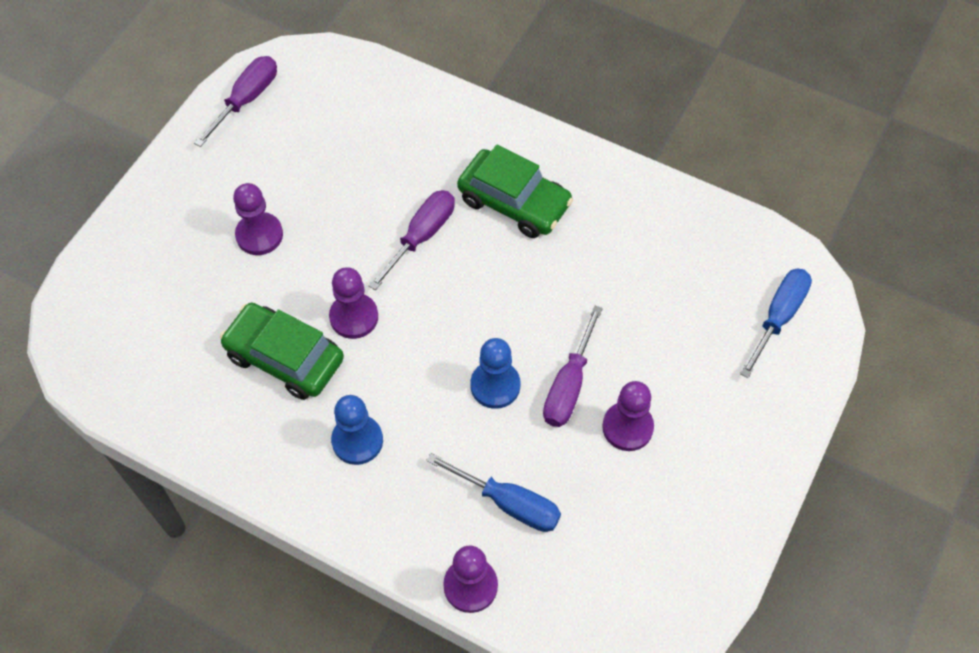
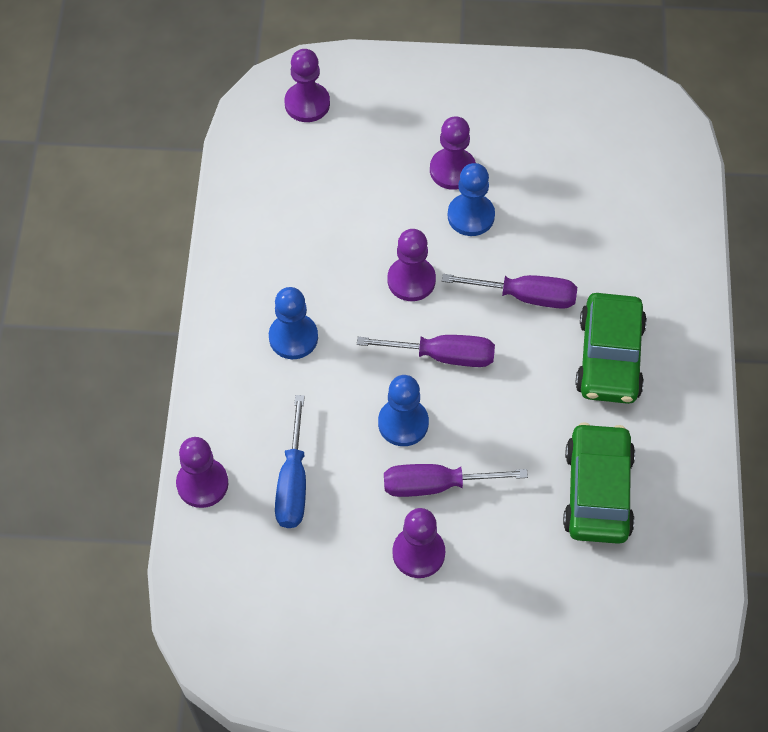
camera: 65 degrees right, 0 degrees up
purple screwdriver [194,56,277,147] -> purple screwdriver moved to [357,335,495,367]
green car [220,303,344,400] -> green car moved to [563,422,635,544]
blue screwdriver [740,269,812,378] -> none
none -> purple pawn [284,49,330,122]
none -> blue pawn [448,163,495,236]

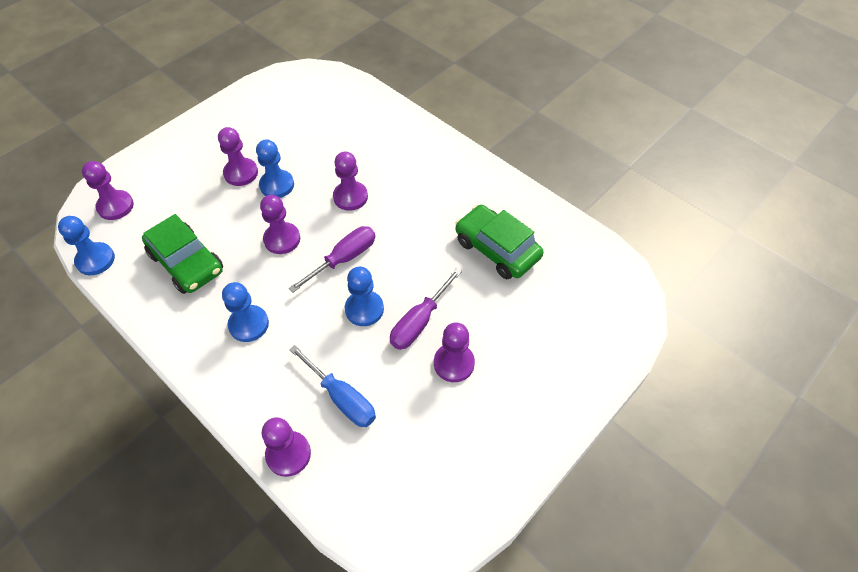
camera: 50 degrees left, 5 degrees down
purple screwdriver [442,274,577,309] -> purple pawn [333,151,368,211]
green car [575,293,647,404] -> green car moved to [142,214,223,294]
none -> blue pawn [58,216,115,275]

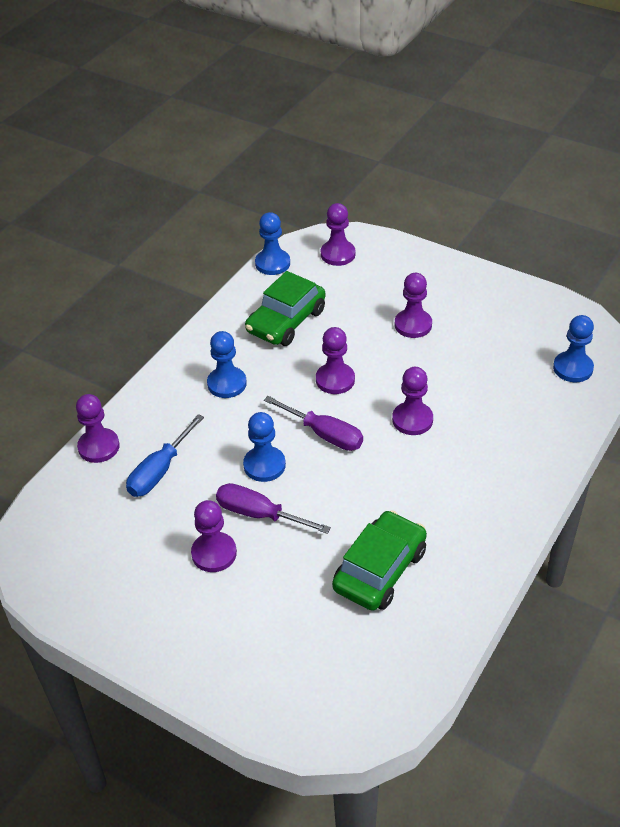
camera: 80 degrees right, 10 degrees down
blue pawn [256,139,294,198] -> blue pawn moved to [553,315,594,382]

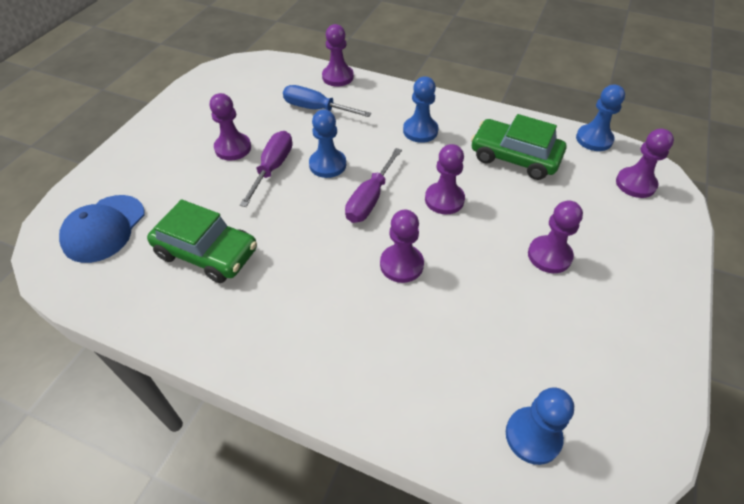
camera: 80 degrees right, 5 degrees up
none -> blue cap [59,195,144,263]

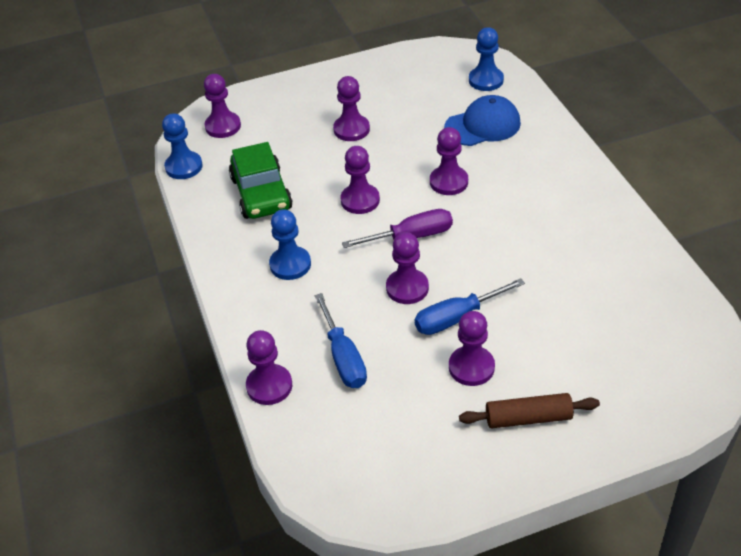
camera: 130 degrees left, 5 degrees down
blue cap [59,195,144,263] -> blue cap moved to [444,95,521,146]
green car [147,199,257,283] -> none
purple screwdriver [240,131,293,207] -> blue screwdriver [415,278,525,335]
blue pawn [309,110,346,178] -> purple pawn [386,232,429,304]
none -> brown rolling pin [459,393,600,428]

